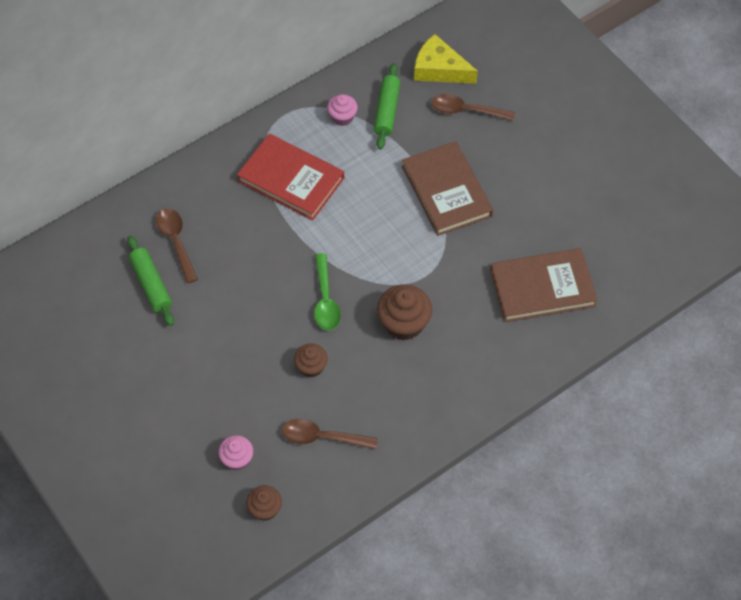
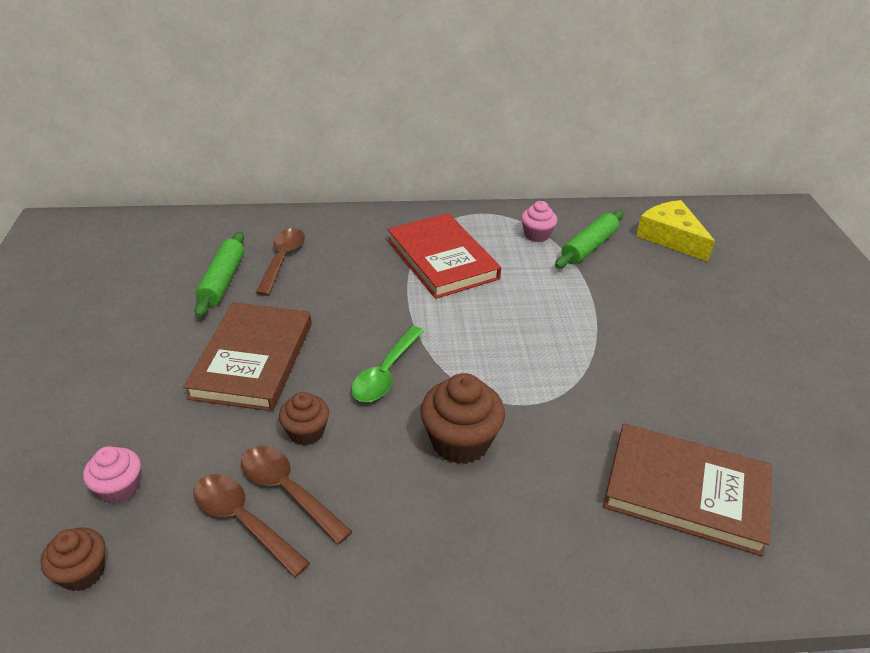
camera: 30 degrees right, 20 degrees down
brown book [402,141,493,236] -> brown book moved to [183,302,312,411]
brown spoon [431,94,515,121] -> brown spoon moved to [241,446,352,545]

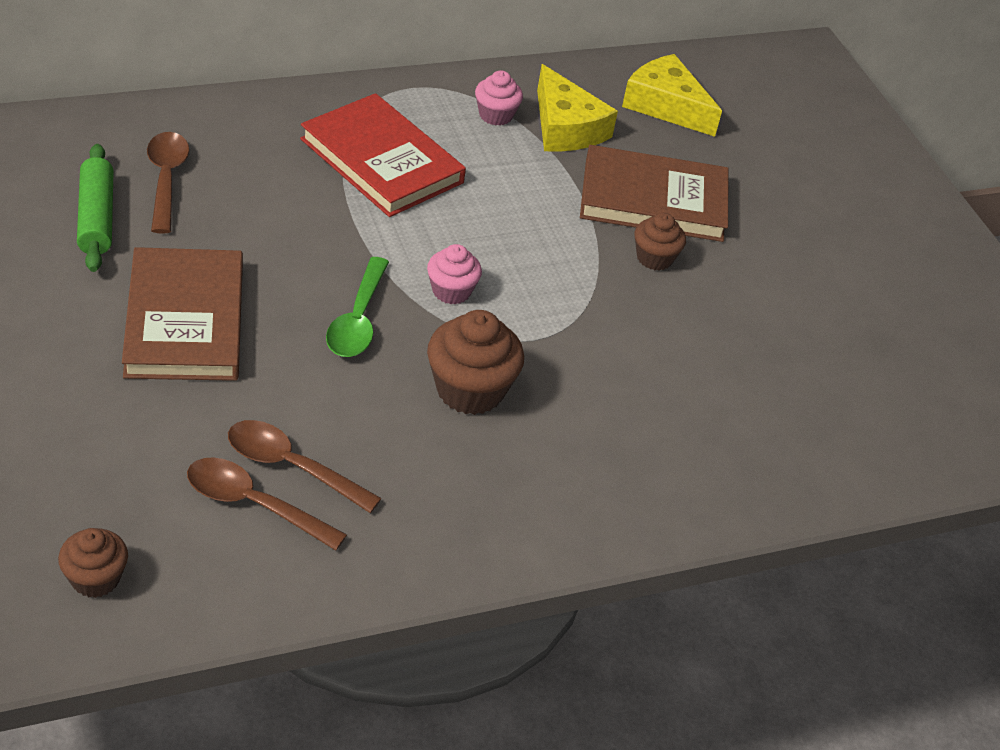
camera: 20 degrees left, 5 degrees up
pink cupcake [83,446,141,504] -> pink cupcake moved to [427,244,482,305]
brown cupcake [279,392,329,446] -> brown cupcake moved to [634,213,686,271]
green rolling pin [555,210,624,268] -> yellow cheese [537,64,618,152]
brown book [603,424,772,556] -> brown book moved to [580,145,729,242]

